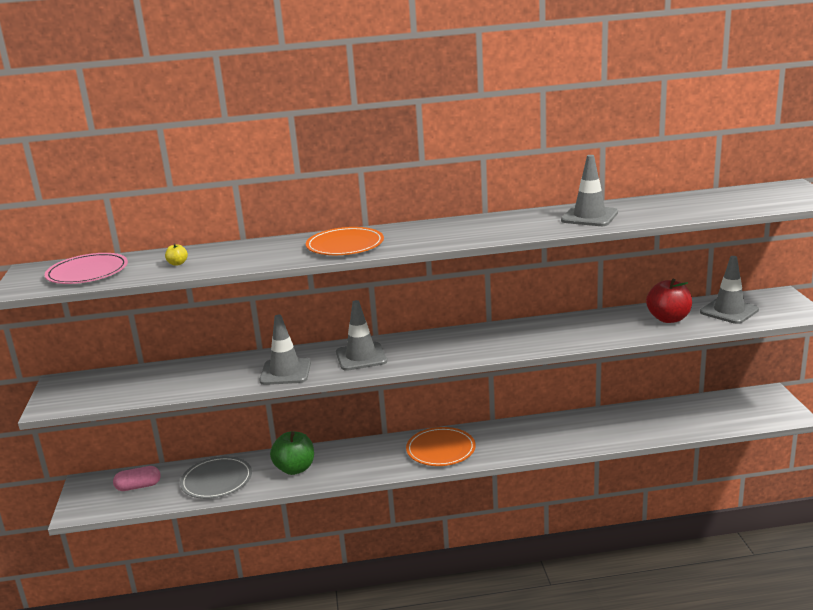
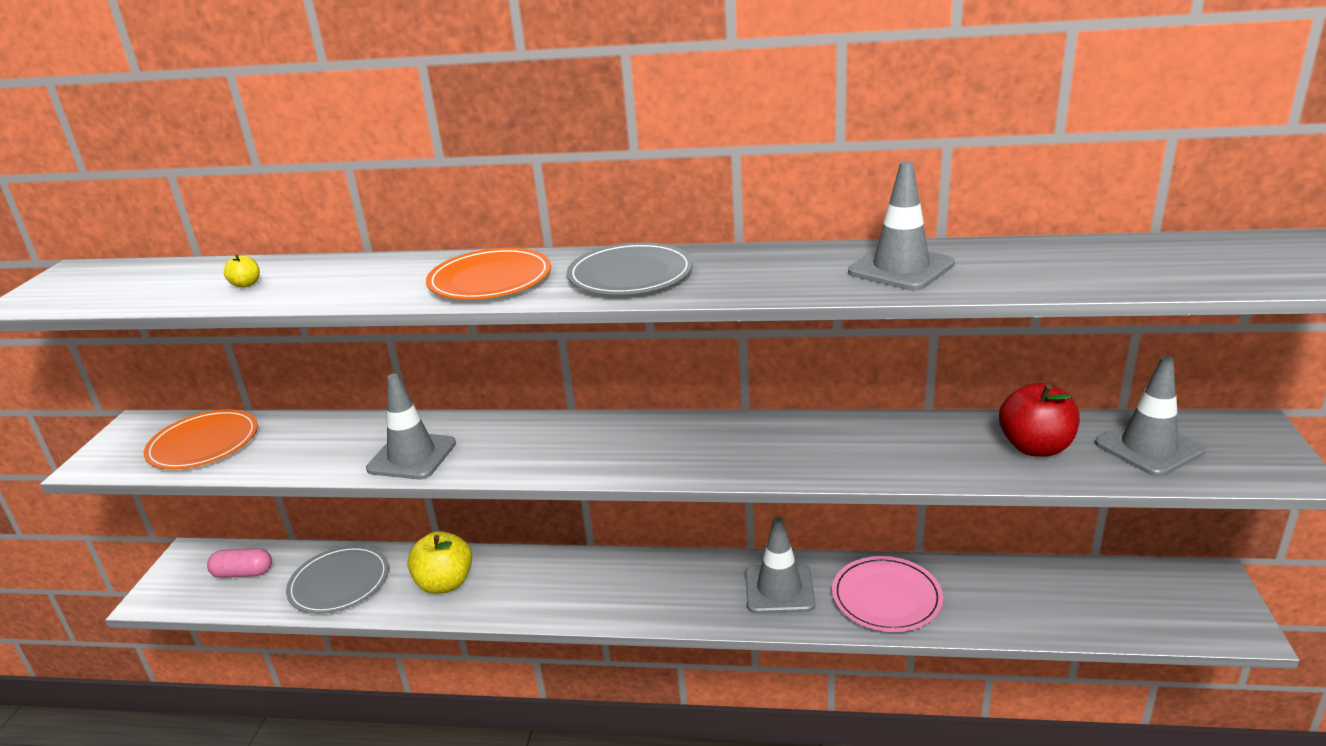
camera: 15 degrees right, 5 degrees up
pink plate [45,253,128,284] -> pink plate moved to [832,556,943,632]
green apple [270,432,314,475] -> yellow apple [407,531,472,594]
grey traffic cone [336,300,387,371] -> grey traffic cone moved to [745,517,815,614]
orange plate [406,427,476,466] -> orange plate moved to [144,409,258,469]
none -> grey plate [567,242,693,295]

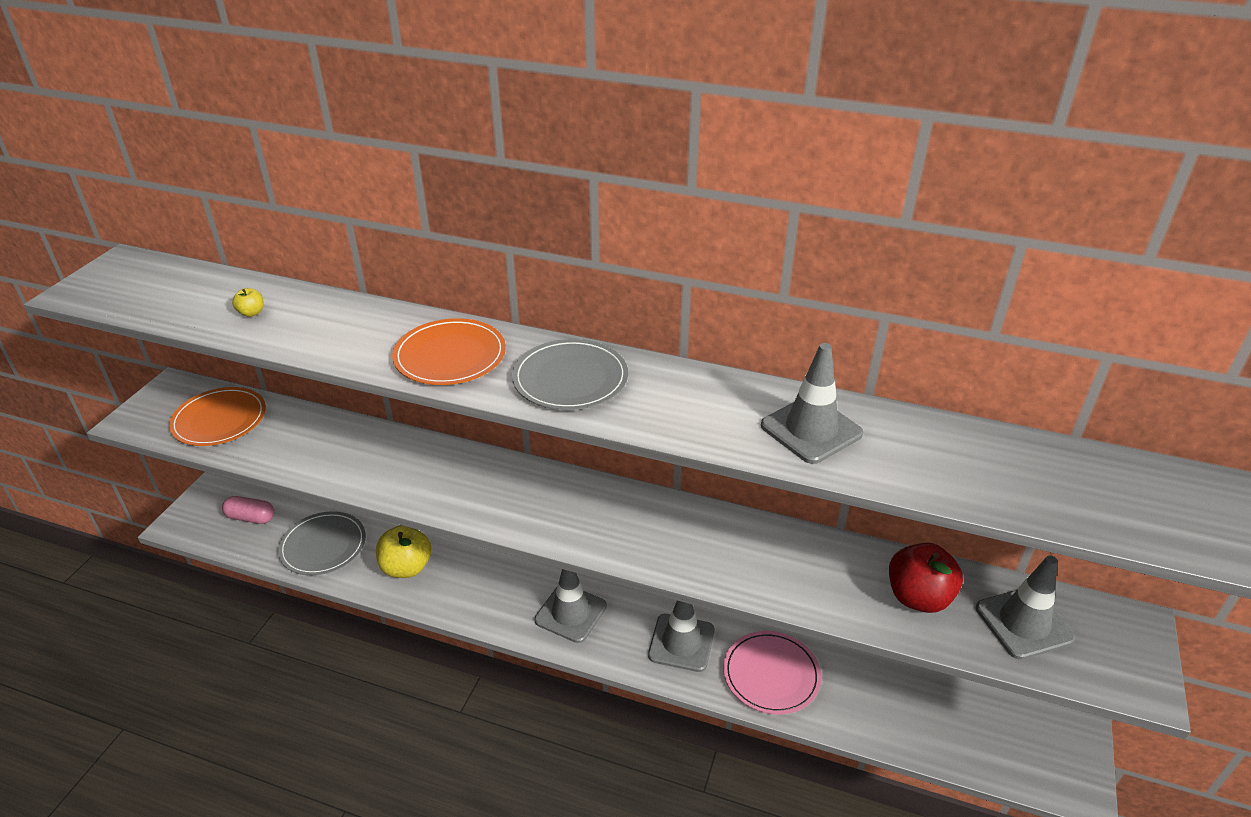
camera: 10 degrees right, 10 degrees up
grey traffic cone [366,374,456,479] -> grey traffic cone moved to [534,569,607,643]

